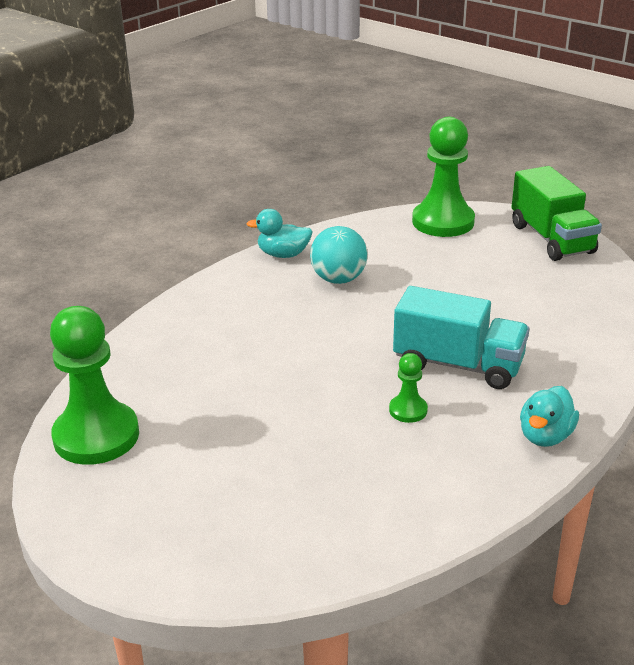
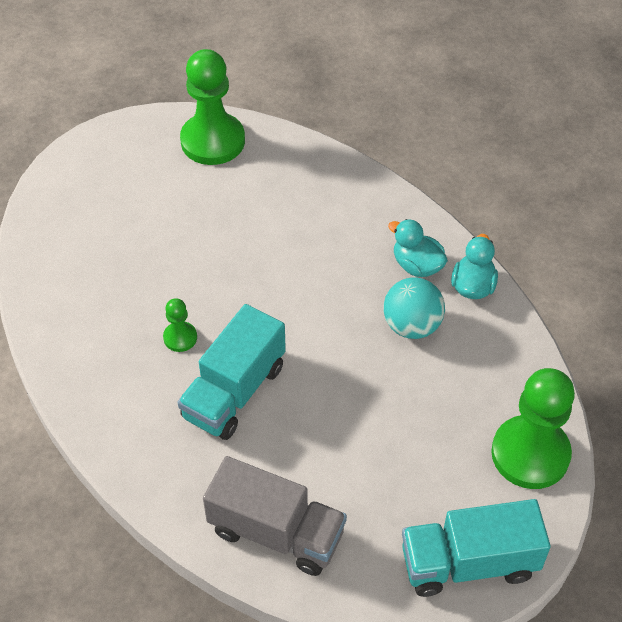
camera: 100 degrees right, 20 degrees up
green truck [512,166,602,261] -> turquoise truck [402,499,551,597]
turquoise duck [520,386,579,447] -> turquoise duck moved to [388,219,448,277]
none -> grey truck [203,456,347,576]

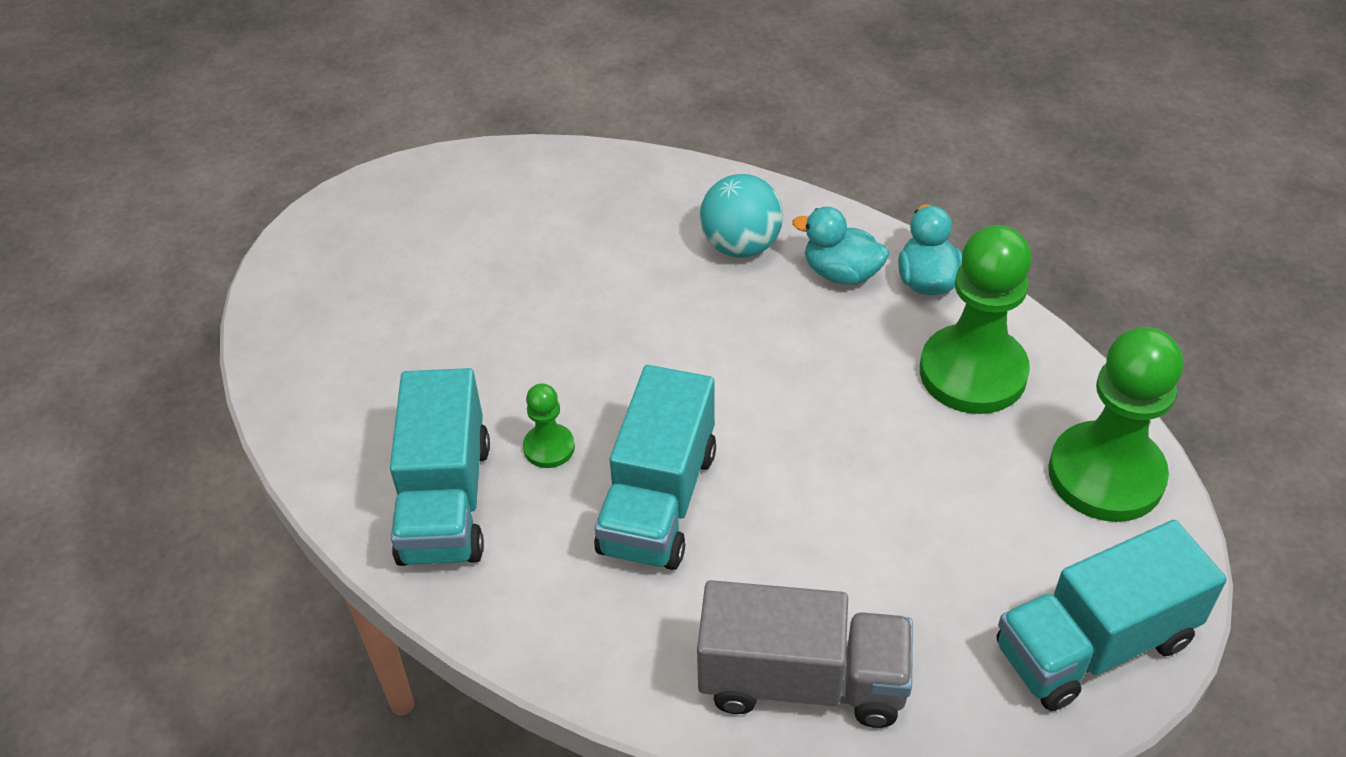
camera: 15 degrees left, 5 degrees down
green pawn [180,49,245,165] -> green pawn moved to [920,225,1032,414]
turquoise ball [383,277,445,339] -> turquoise ball moved to [700,174,783,258]
none -> turquoise truck [390,368,490,566]

